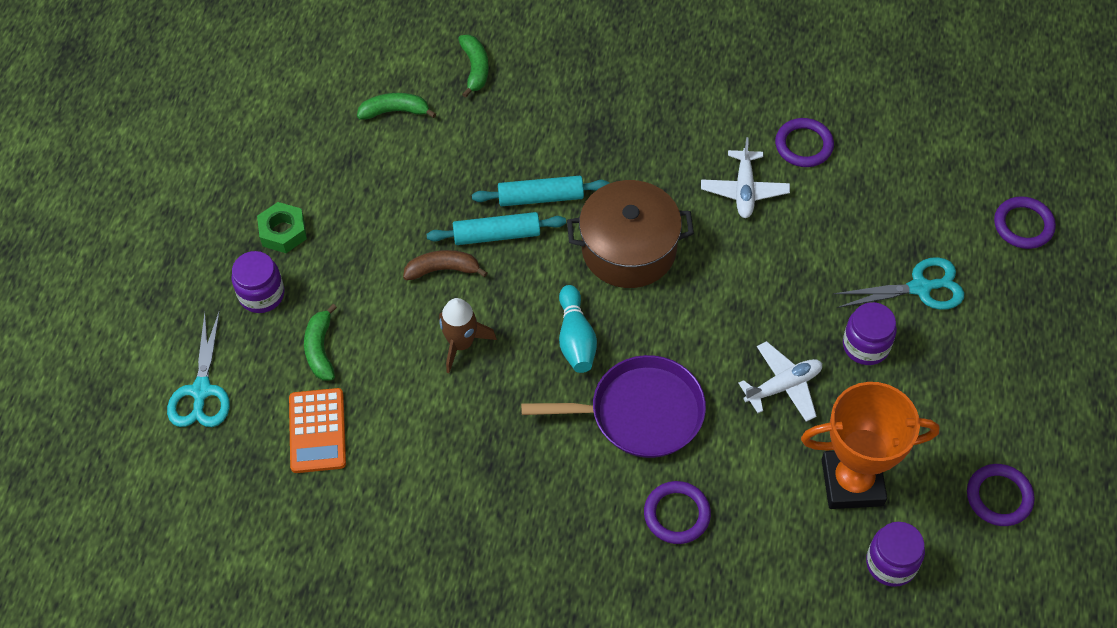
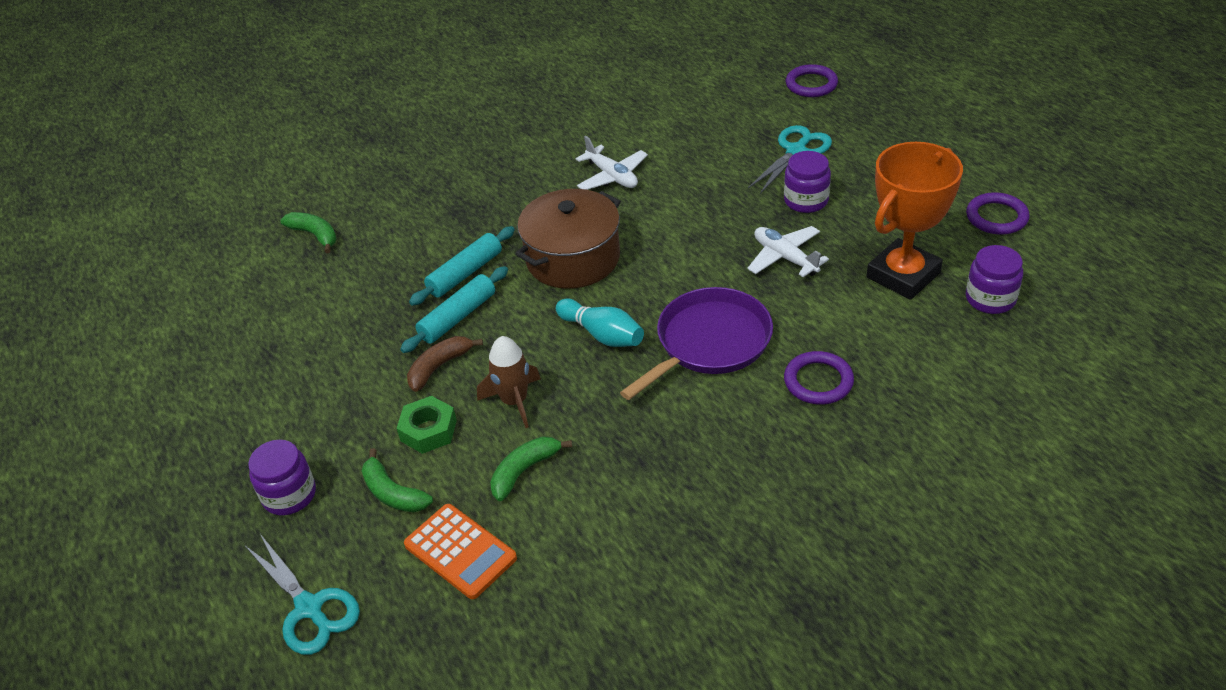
camera: 40 degrees left, 15 degrees down
green nut [257,202,307,253] -> green nut moved to [397,396,457,454]
green banana [357,93,436,119] -> green banana moved to [490,436,572,501]
white plane [738,341,822,422] -> white plane turned 60 degrees counterclockwise [747,226,829,277]
purple ring [775,118,834,167] -> none

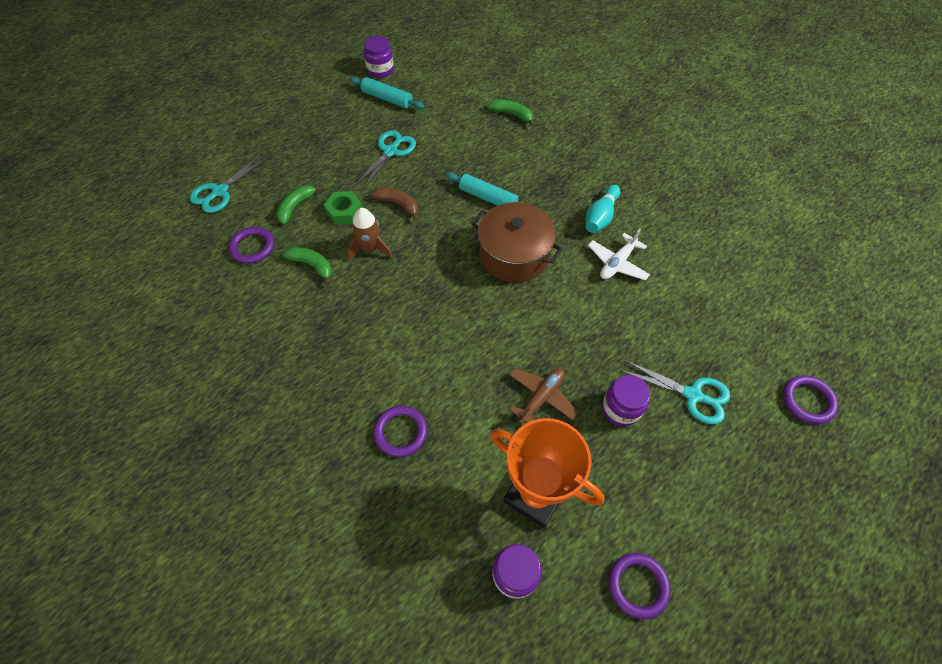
camera: 75 degrees right, 15 degrees up
purple jar [248,440,316,515] -> purple jar moved to [364,36,394,78]
green banana [280,212,337,253] -> green banana turned 90 degrees counterclockwise [488,100,534,126]
turquoise rolling pin [400,266,508,353] -> turquoise rolling pin moved to [350,77,424,109]
orange calculator [404,504,517,599] -> purple ring [229,227,274,264]
turquoise bowling pin [556,299,644,347] -> turquoise bowling pin moved to [586,185,620,233]
purple pan [620,287,773,400] -> none
white plane [747,226,829,277] -> brown plane [509,368,578,423]
none -> turquoise scissors [354,130,416,190]

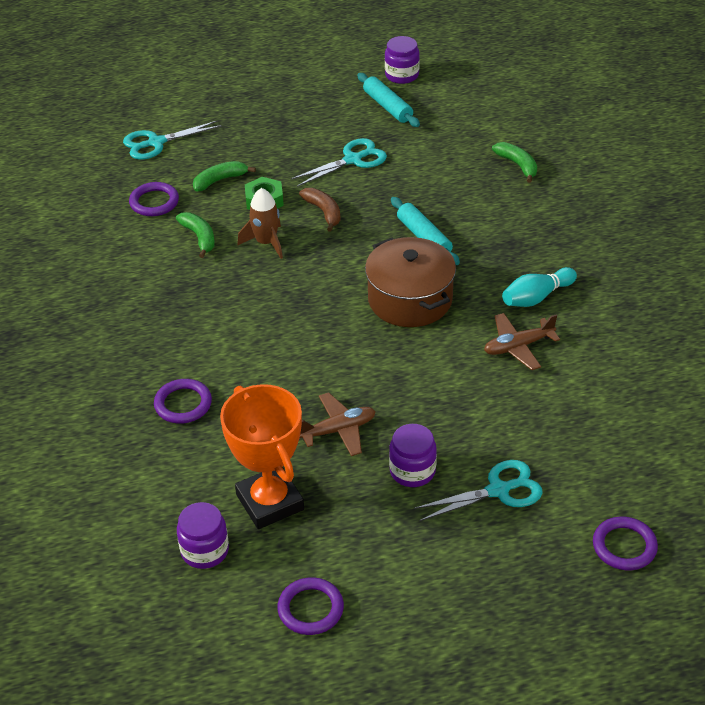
camera: 30 degrees right, 15 degrees down
white plane [588,229,650,281] -> brown plane [484,313,560,370]
turquoise scissors [622,360,730,424] -> turquoise scissors turned 75 degrees counterclockwise [414,460,543,521]

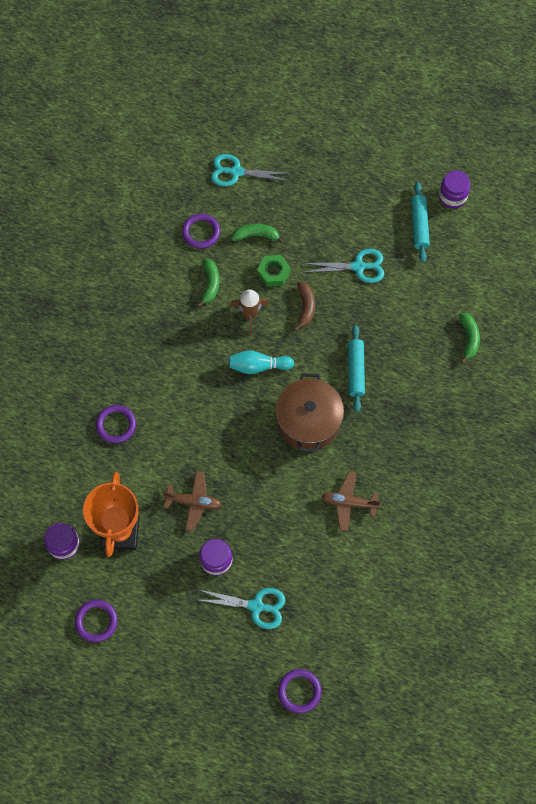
camera: 30 degrees right, 25 degrees up
turquoise bowling pin [502,267,577,307] -> turquoise bowling pin moved to [229,350,294,374]

